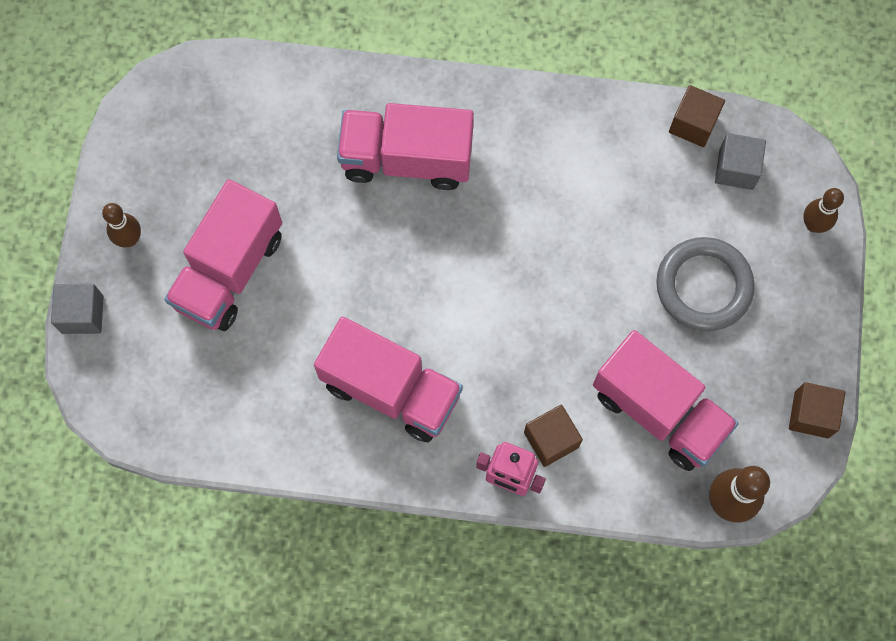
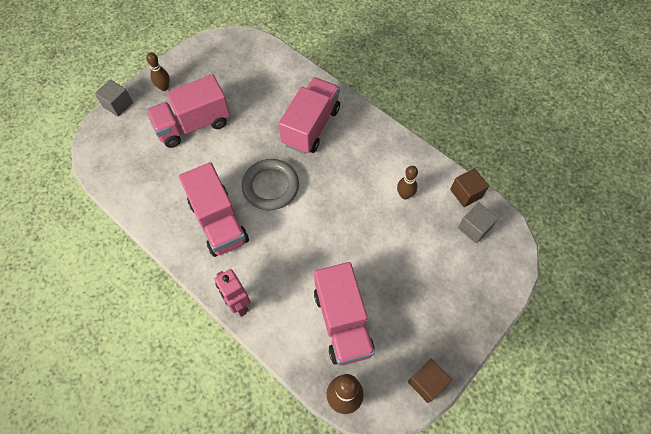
camera: 35 degrees right, 10 degrees down
pink truck [337,103,474,190] -> pink truck turned 75 degrees clockwise [279,77,340,154]
brown cube [524,405,583,467] -> none
grey ring [656,237,755,331] -> grey ring moved to [242,159,299,210]
brown bowling pin [803,188,844,233] -> brown bowling pin moved to [397,166,418,199]

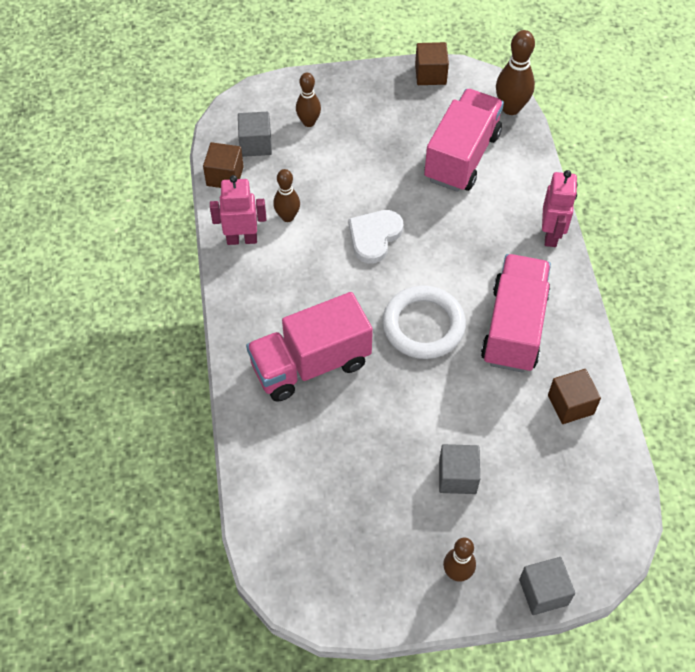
camera: 140 degrees left, 5 degrees down
pink truck [146,74,230,148] -> grey cube [439,444,480,494]
grey ring [242,159,299,210] -> white ring [382,286,466,359]
none -> pink robot [210,175,266,245]
none -> brown bowling pin [296,73,321,127]
none -> white heart [348,210,403,264]
none -> brown cube [548,369,601,424]

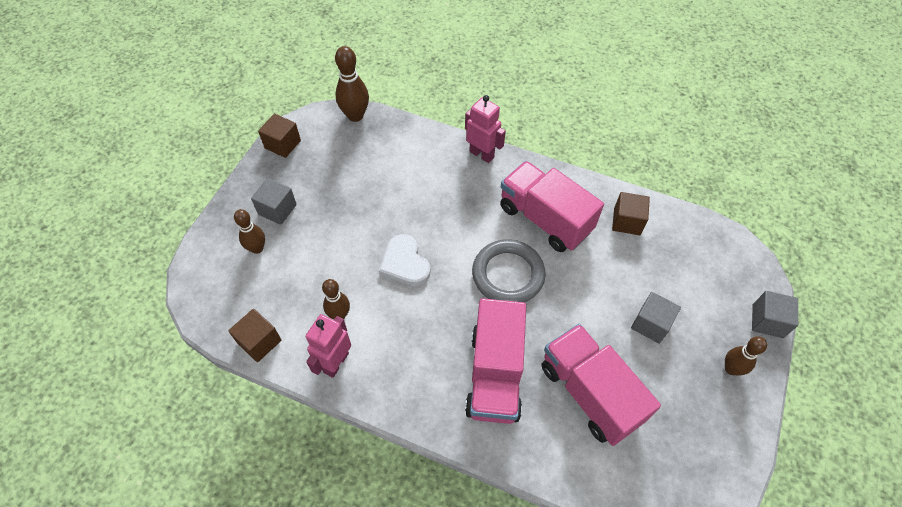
camera: 60 degrees left, 0 degrees up
grey cube [238,112,272,157] -> grey cube moved to [251,178,297,225]
white ring [382,286,466,359] -> grey ring [472,239,546,303]
pink truck [424,89,504,192] -> pink truck moved to [541,324,661,446]

